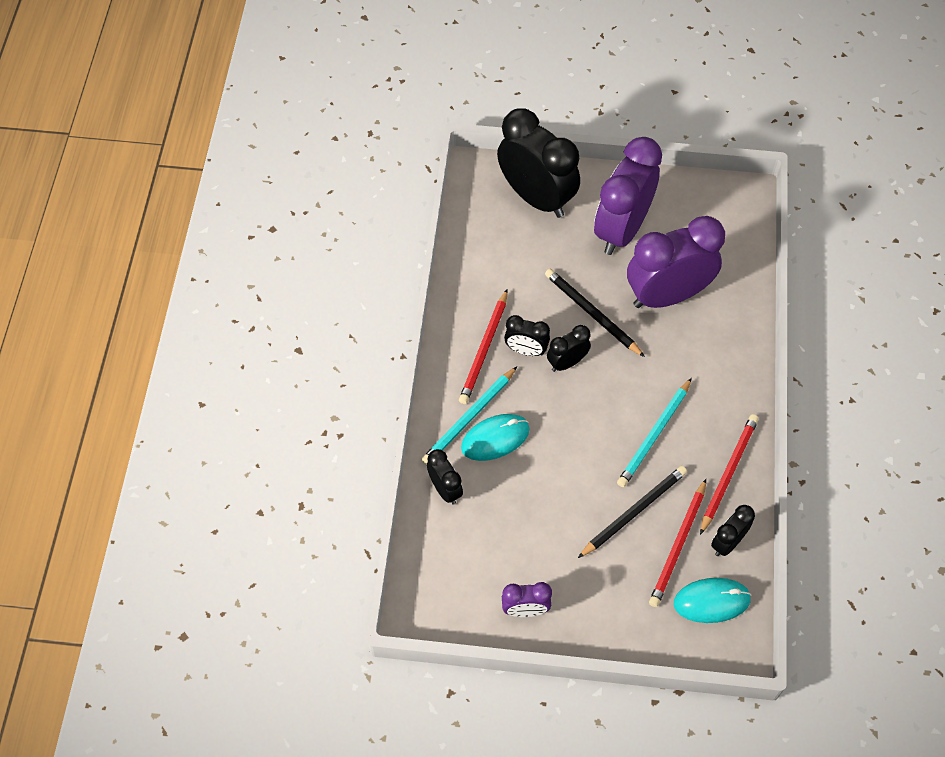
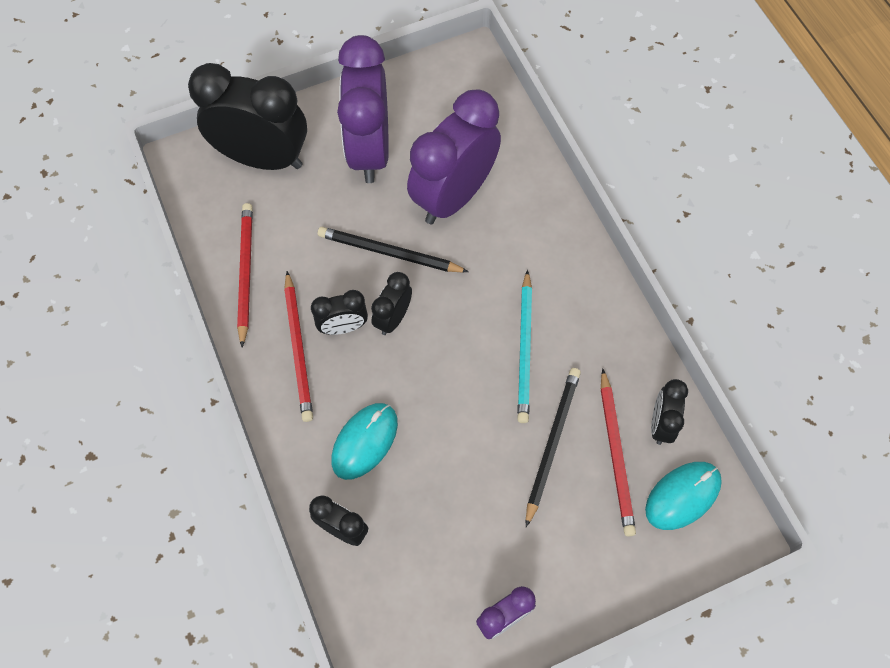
camera: 30 degrees left, 5 degrees up
turquoise pencil [421,367,517,465] -> none
red pencil [700,414,759,535] -> red pencil moved to [237,203,253,347]

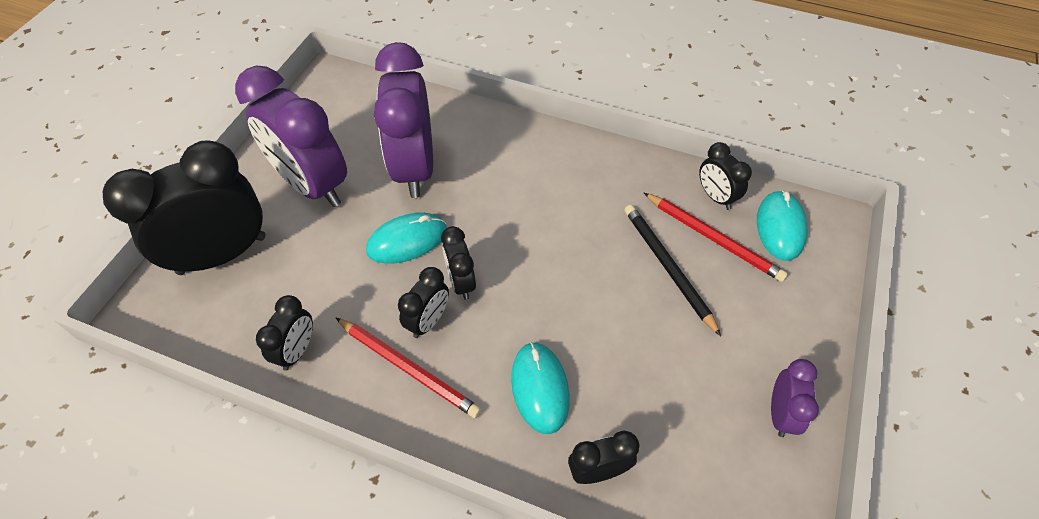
camera: 45 degrees left, 10 degrees down
red pencil [237,203,253,347] -> black clock [256,295,313,371]
black pencil [318,227,469,272] -> turquoise mouse [366,213,447,264]
turquoise pencil [517,270,532,423] -> none

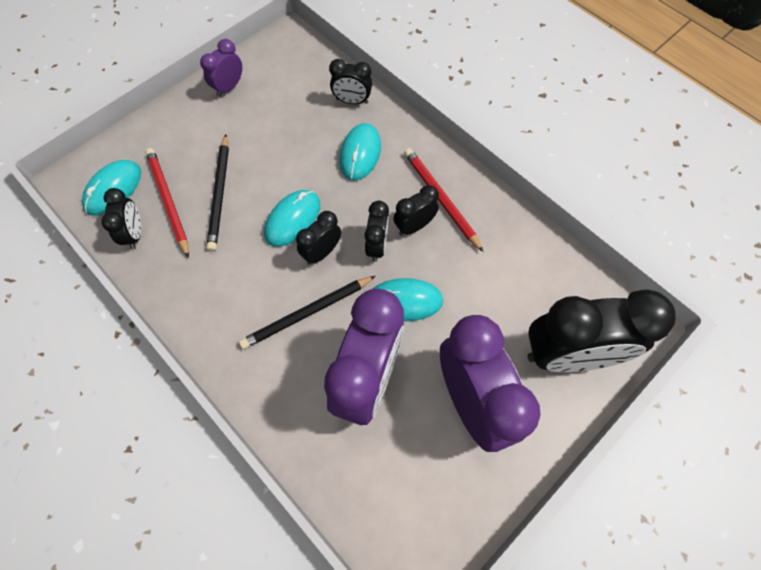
camera: 155 degrees left, 10 degrees up
black clock [256,295,313,371] -> black clock moved to [296,211,341,265]
none -> black pencil [239,276,375,349]
none -> turquoise mouse [264,190,320,247]

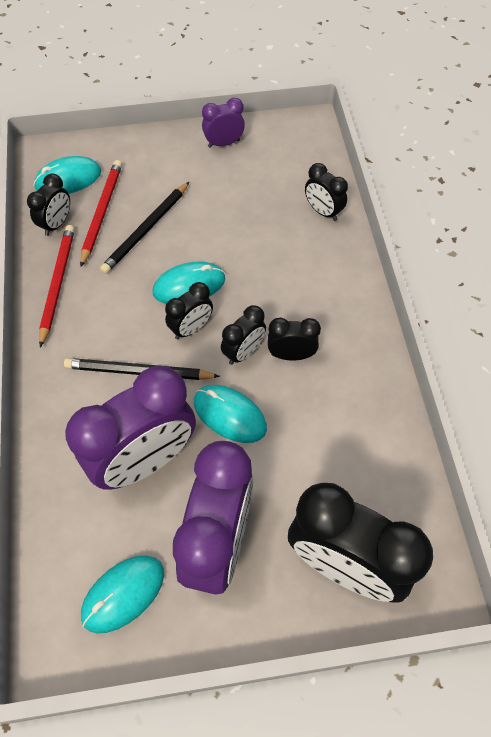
camera: 35 degrees right, 5 degrees down
black clock [296,211,341,265] -> black clock turned 150 degrees clockwise [165,282,213,339]
turquoise mouse [339,123,381,180] -> turquoise mouse moved to [81,555,164,634]
red pencil [404,148,483,252] -> red pencil moved to [39,225,75,348]

